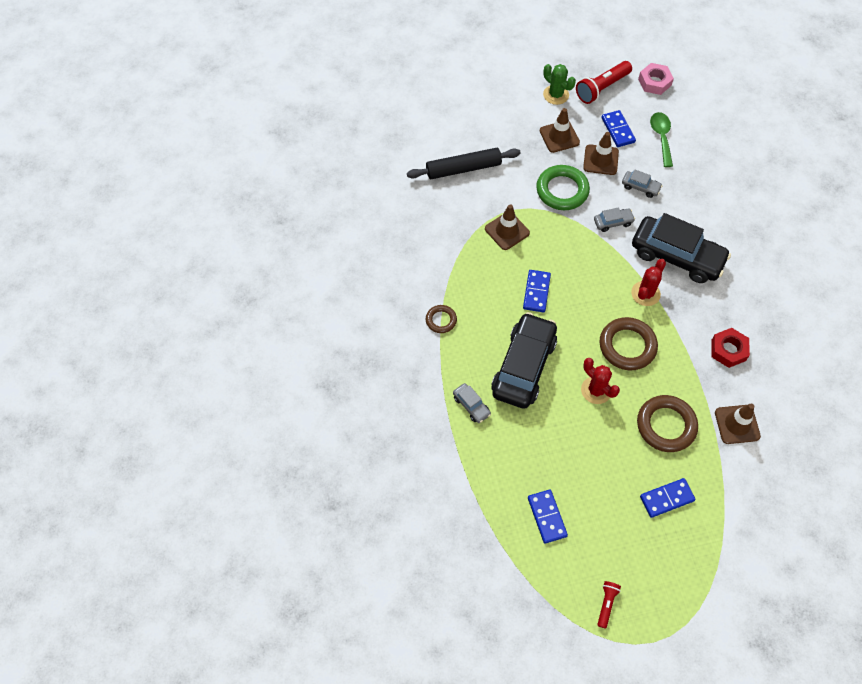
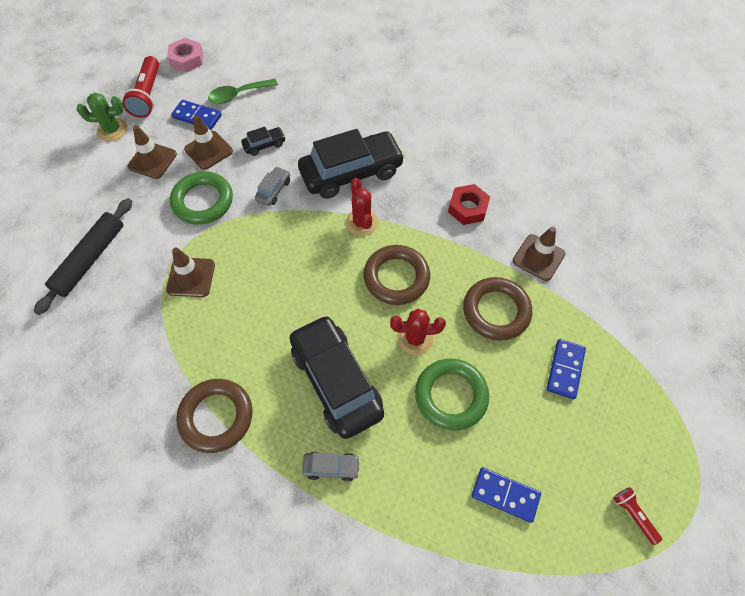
camera: 50 degrees left, 0 degrees up
brown ring [426,305,457,333] -> brown ring [176,379,253,453], size x1.82
blue domino [523,270,551,312] -> none
grey car [622,169,663,198] -> black car [241,127,286,156]
green spoon [650,112,673,167] -> green spoon turned 60 degrees counterclockwise [208,79,278,104]
none -> green ring [415,358,489,430]

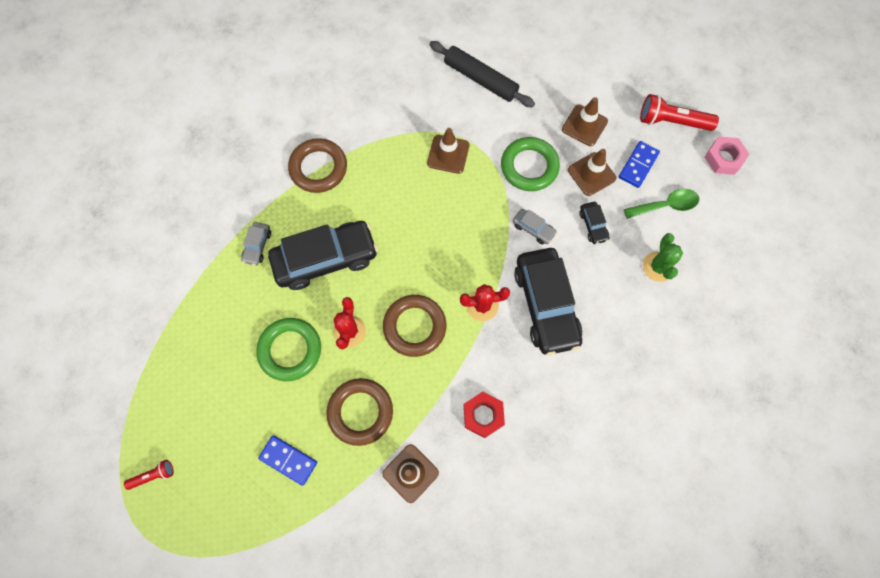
camera: 100 degrees right, 10 degrees up
green cactus [77,93,127,141] -> green cactus moved to [643,233,683,282]
green spoon [208,79,278,104] -> green spoon turned 90 degrees clockwise [624,189,699,219]
blue domino [472,467,541,523] -> none

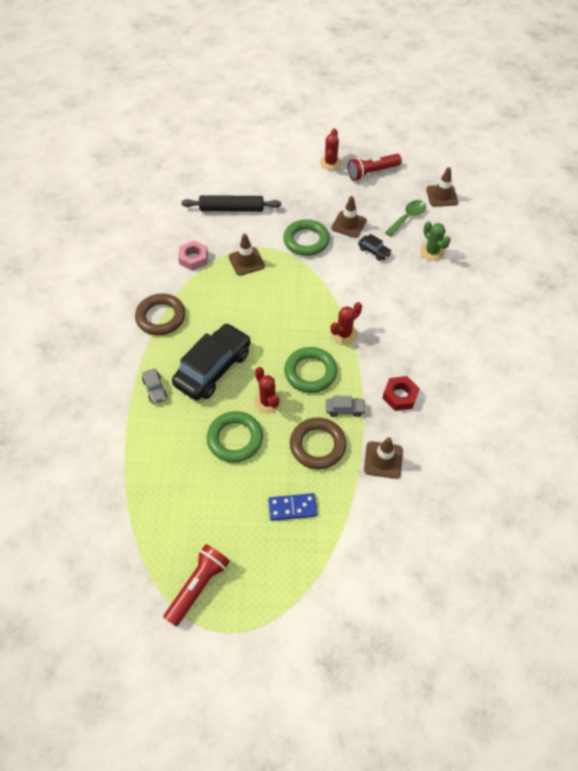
camera: 35 degrees left, 15 degrees down
red flashlight [124,460,173,490] -> red flashlight [163,544,230,626], size x1.88
brown ring [383,295,447,357] -> green ring [284,347,337,393]
grey car [513,209,557,244] -> grey car moved to [326,396,366,417]
black car [514,248,582,356] -> none
brown traffic cone [562,97,608,146] -> brown traffic cone moved to [426,167,458,207]
blue domino [619,141,660,188] -> none
pink nut [705,137,749,175] -> pink nut moved to [178,240,208,271]
none -> red cactus [320,128,342,170]

